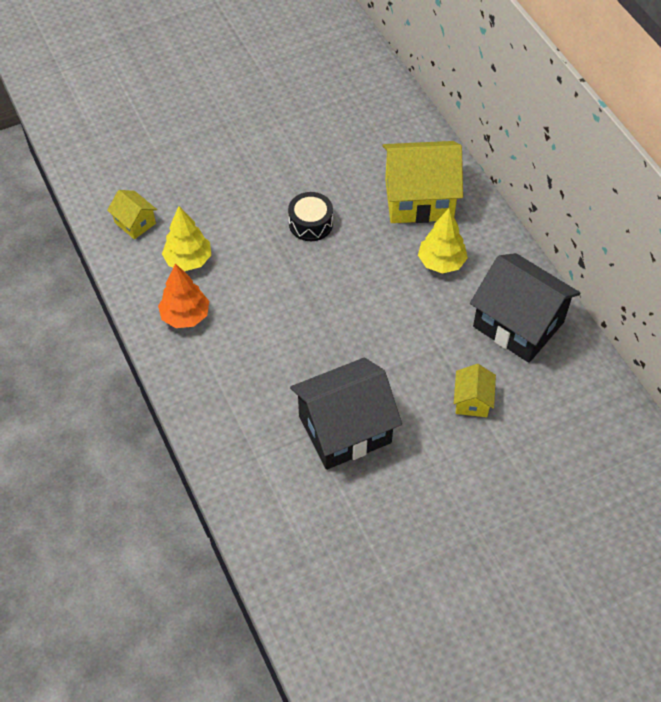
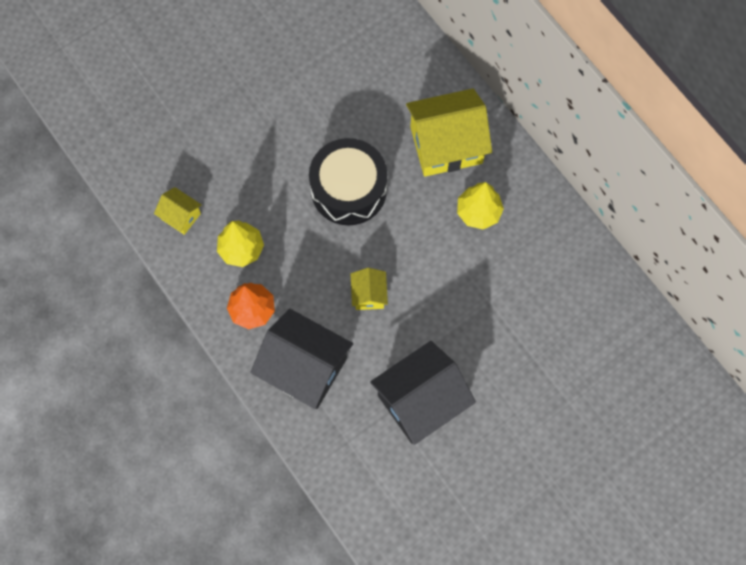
camera: 10 degrees left, 15 degrees up
black drum [288,192,333,241] -> black drum [309,138,387,225], size x1.80
yellow house [454,364,496,417] -> yellow house moved to [351,268,388,310]
black house [470,253,580,363] -> black house moved to [250,308,353,409]

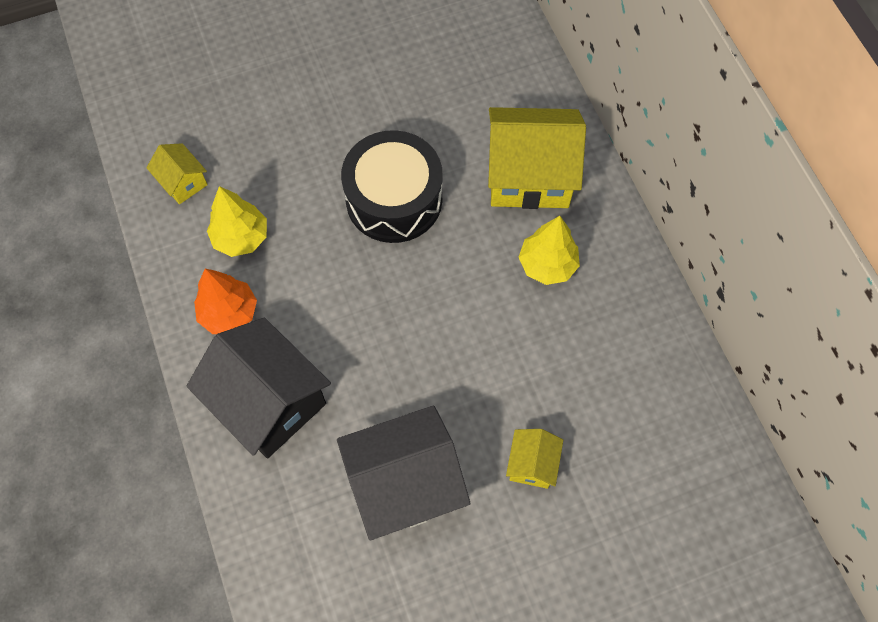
camera: 15 degrees right, 5 degrees down
yellow house [351,268,388,310] -> yellow house moved to [506,429,563,489]

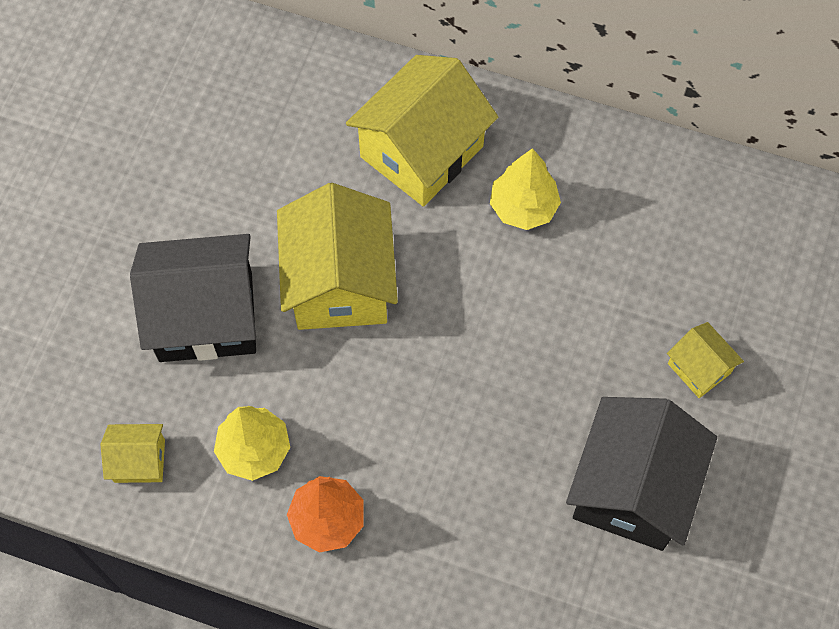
camera: 50 degrees left, 0 degrees up
black house [187,318,331,458] -> black house moved to [130,234,256,362]
black drum [341,130,443,243] -> yellow house [277,183,398,330]

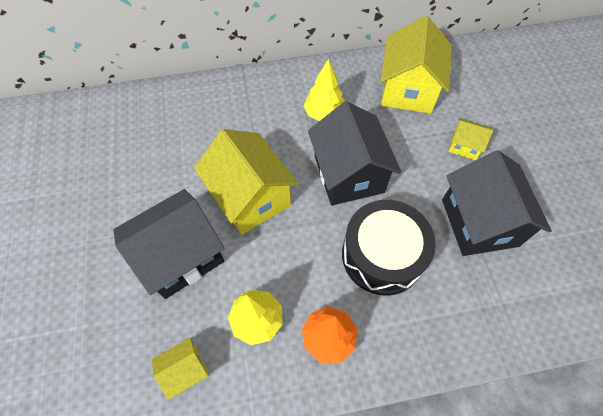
camera: 30 degrees left, 5 degrees down
yellow house [346,55,498,207] -> yellow house moved to [380,16,452,114]
none -> black house [308,101,401,205]
none -> black drum [342,200,436,296]

